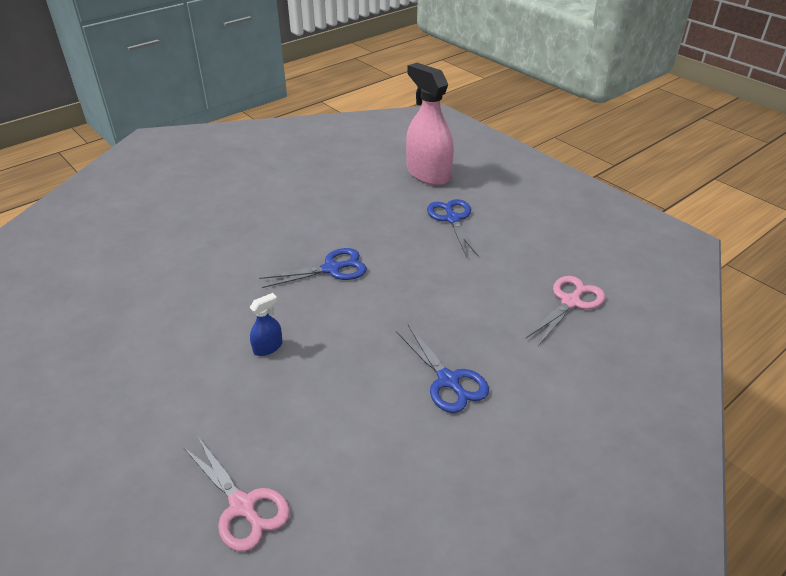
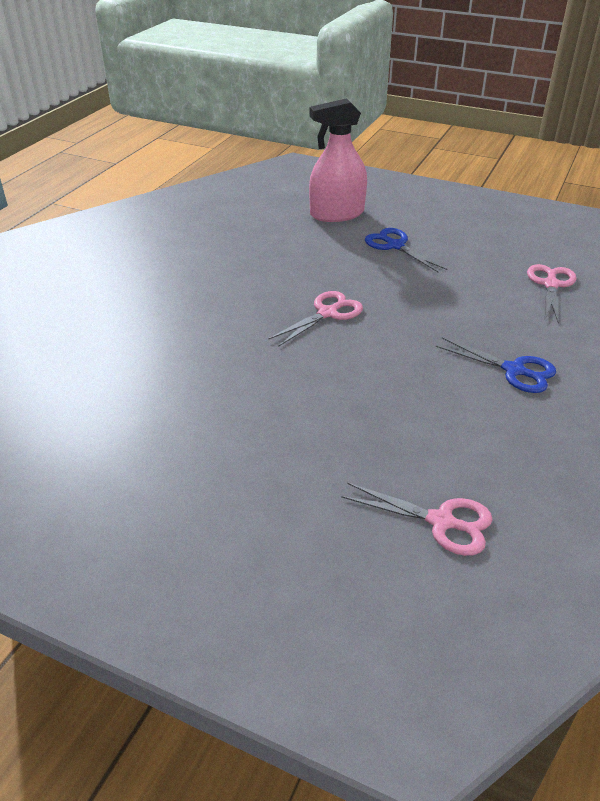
camera: 25 degrees left, 0 degrees up
blue spray bottle [250,293,283,356] -> none
blue scissors [259,248,367,288] -> pink scissors [269,291,363,347]
pink spray bottle [406,63,454,186] -> pink spray bottle turned 45 degrees counterclockwise [309,98,367,222]

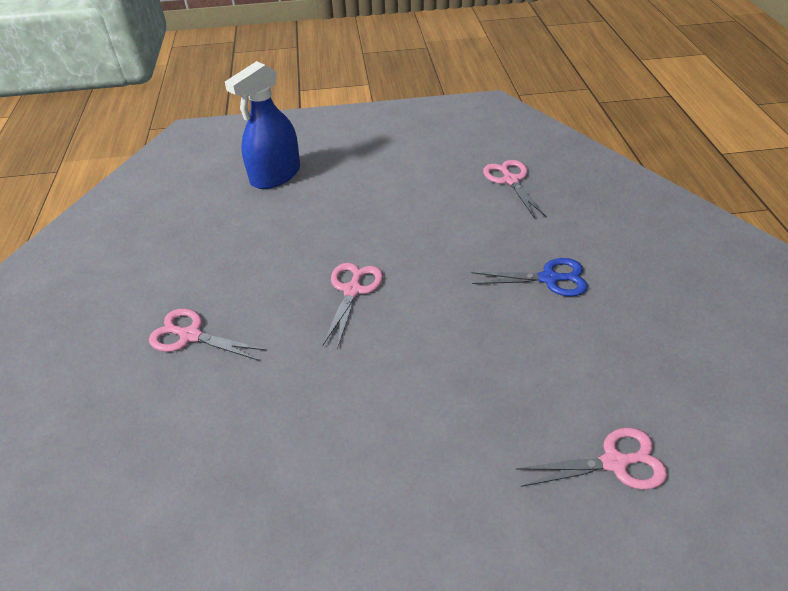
camera: 30 degrees left, 5 degrees up
pink spray bottle [309,98,367,222] -> blue spray bottle [225,61,300,189]
blue scissors [365,228,447,273] -> none
none -> pink scissors [149,308,266,361]

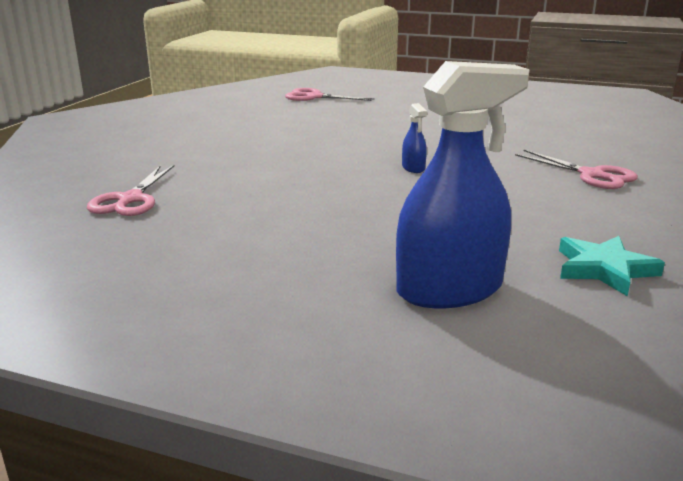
camera: 155 degrees left, 20 degrees down
pink scissors [322,263,383,349] -> blue spray bottle [402,103,427,173]
blue scissors [471,258,588,296] -> none
none -> turquoise star [559,236,665,296]

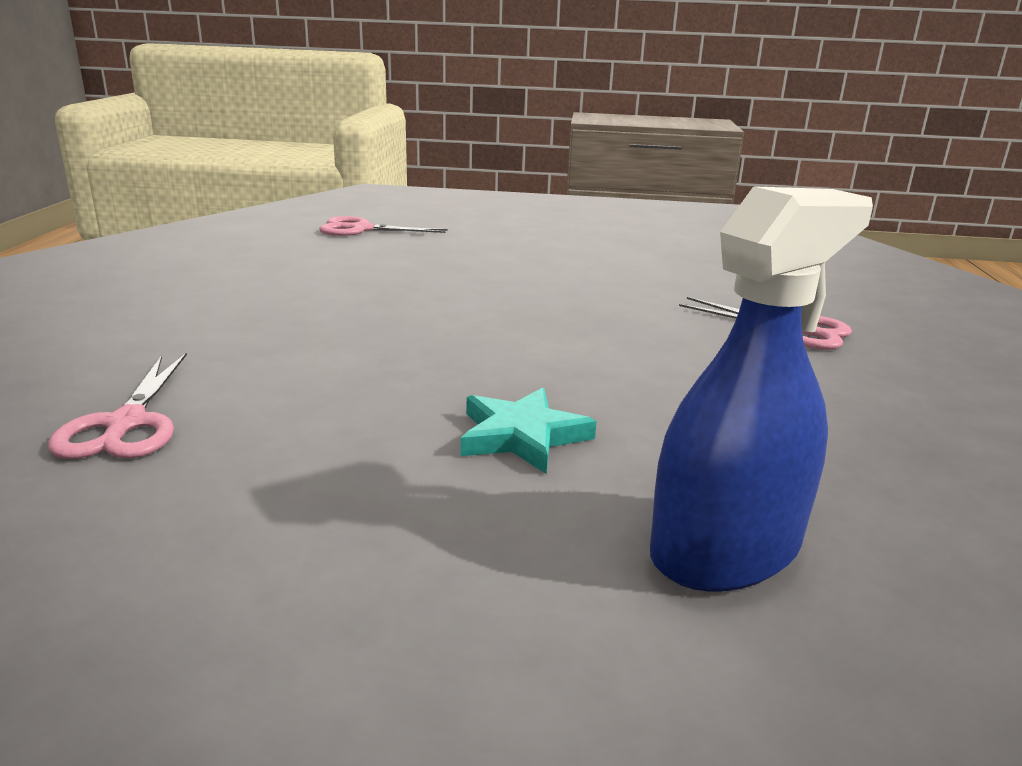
camera: 15 degrees left, 0 degrees up
blue spray bottle [402,103,427,173] -> none
turquoise star [559,236,665,296] -> turquoise star moved to [461,387,597,474]

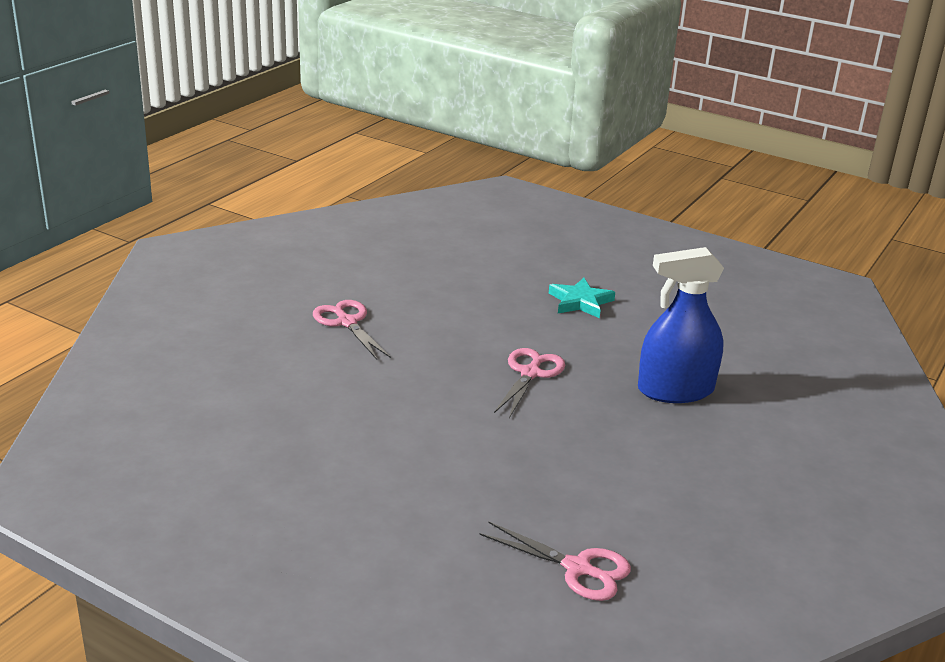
camera: 155 degrees left, 5 degrees up
pink scissors [48,353,187,459] -> pink scissors moved to [494,348,565,418]
blue spray bottle [650,186,873,592] -> blue spray bottle moved to [638,247,724,403]

